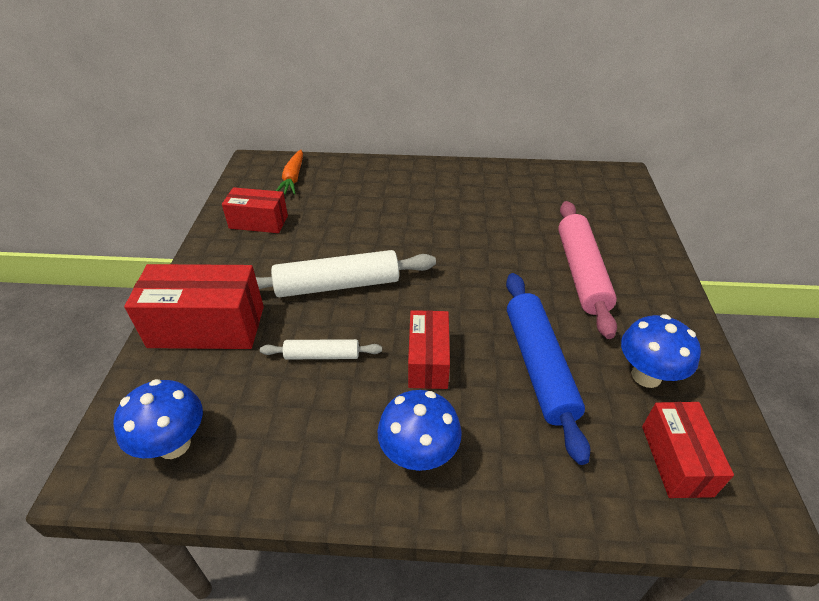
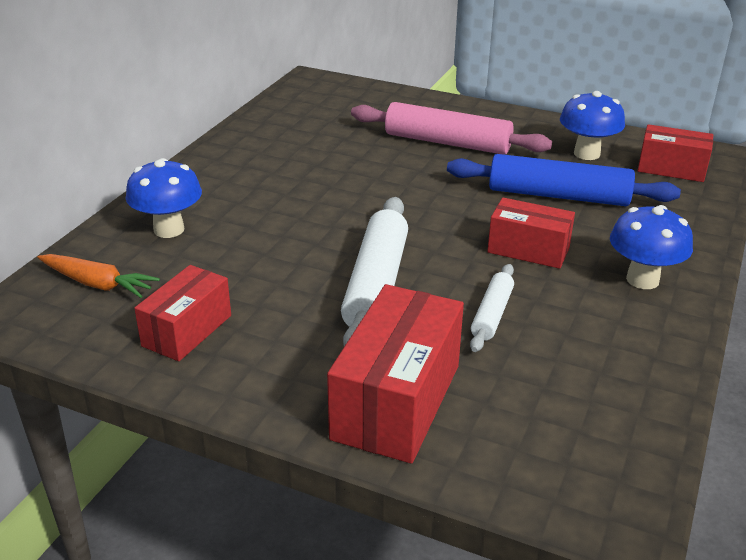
camera: 70 degrees left, 10 degrees down
blue mushroom [113,379,203,459] -> blue mushroom moved to [126,158,202,238]

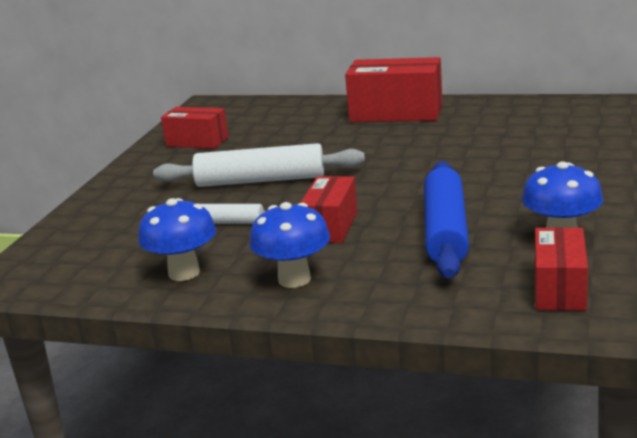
camera: 85 degrees right, 10 degrees down
orange carrot [38,254,160,298] -> none
blue mushroom [126,158,202,238] -> blue mushroom moved to [138,198,216,281]
red box [327,284,464,464] -> red box moved to [345,57,443,122]
pink rolling pin [351,102,552,155] -> none

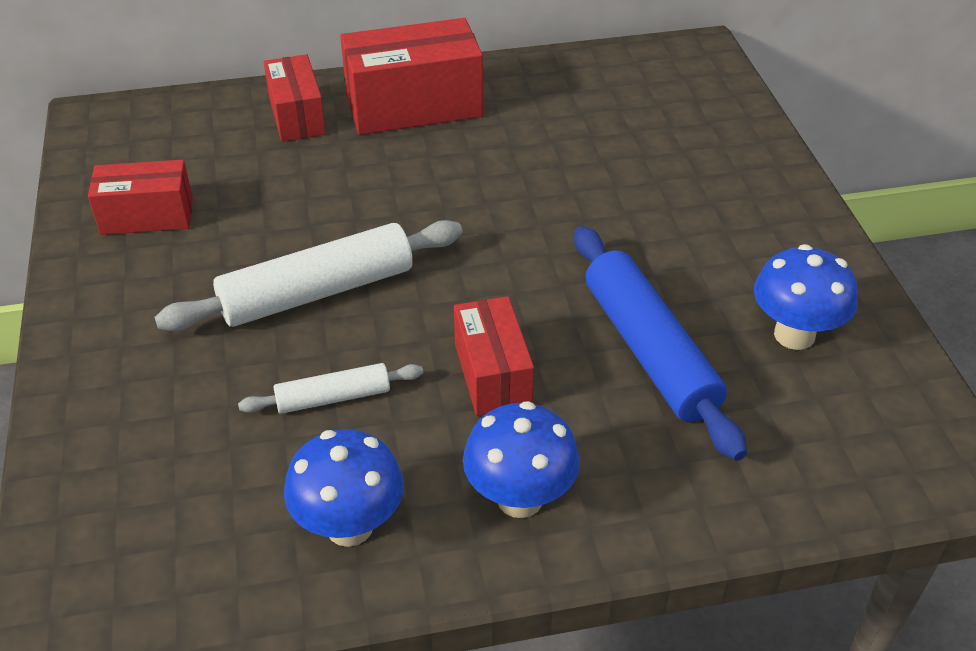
camera: 30 degrees left, 20 degrees up
red box [535,227,588,311] -> red box moved to [264,54,326,142]

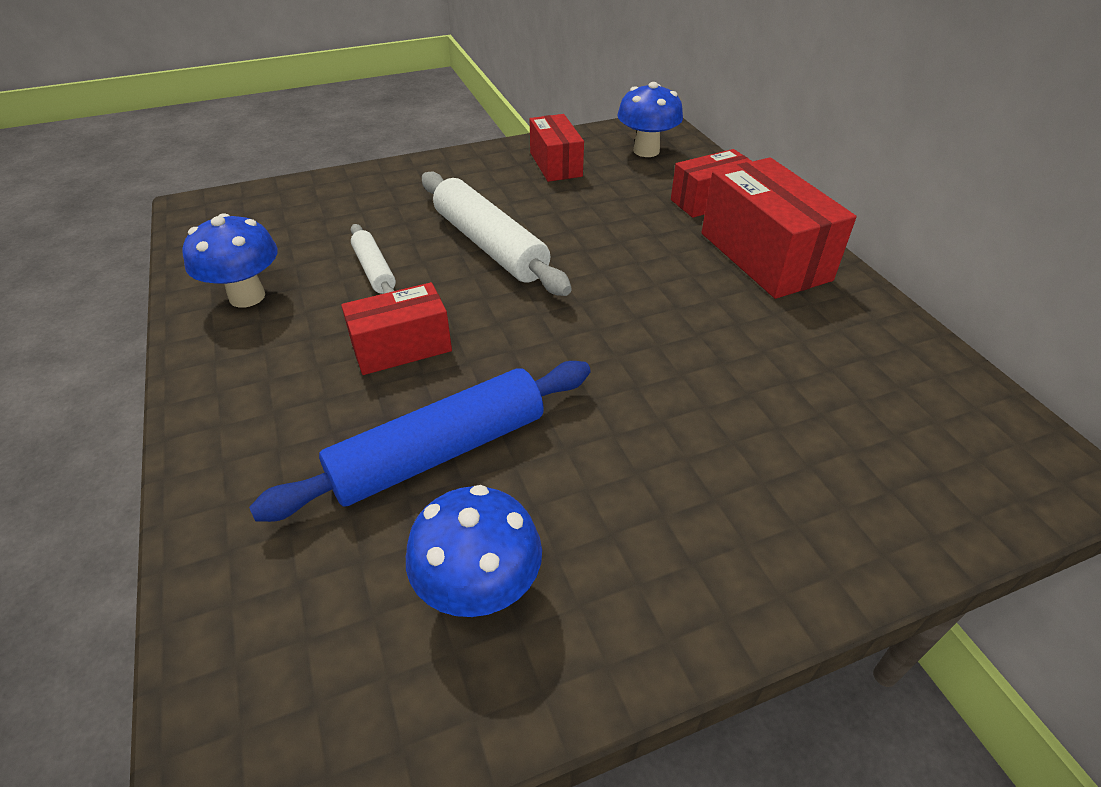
camera: 80 degrees right, 0 degrees up
blue mushroom [463,401,580,518] -> blue mushroom moved to [617,82,683,157]

